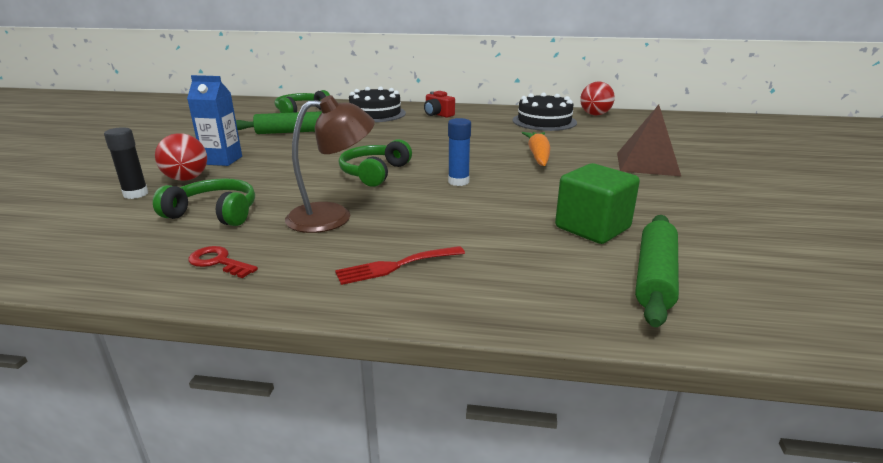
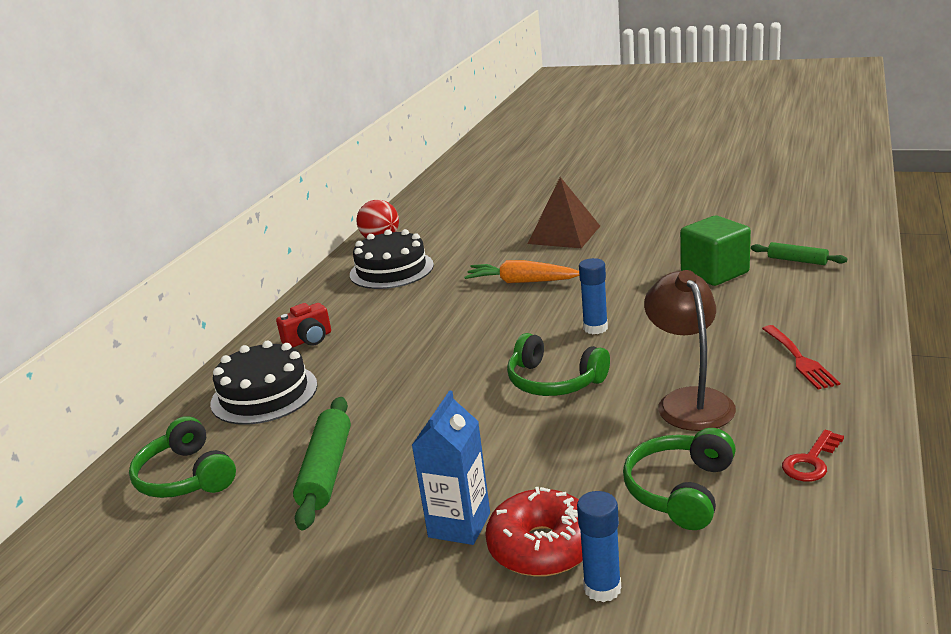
camera: 75 degrees left, 0 degrees up
black glue stick [104,127,148,199] -> blue glue stick [577,491,621,602]
red ball [155,133,207,181] -> red donut [485,487,583,577]
green rolling pin [635,215,679,327] -> green rolling pin [751,242,847,265], size x0.60

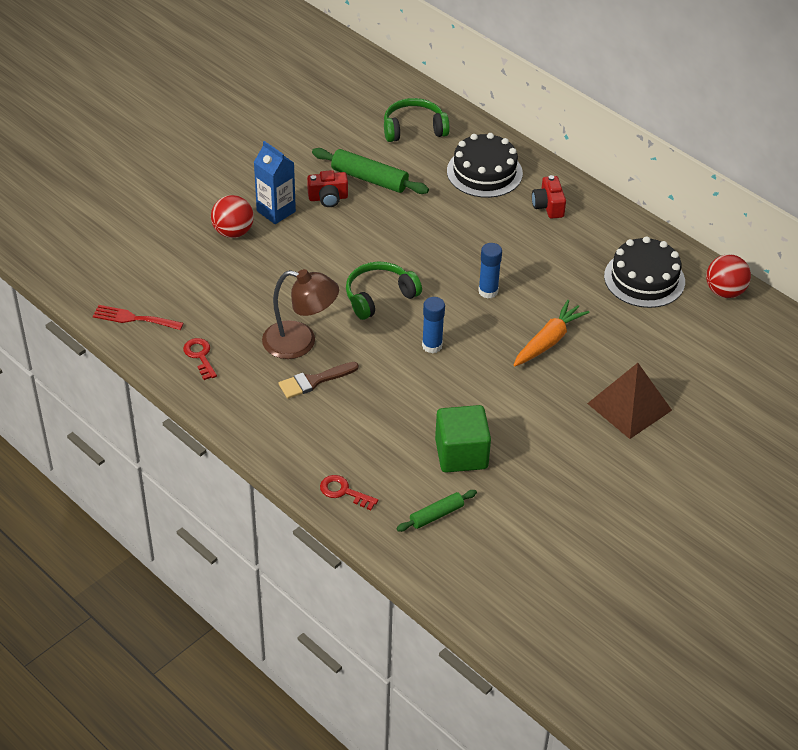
camera: 110 degrees right, 20 degrees up
red donut [485,487,583,577] -> red ball [211,195,254,238]
blue glue stick [577,491,621,602] -> blue glue stick moved to [478,243,502,298]
green headphones [623,428,736,530] -> none
red fork [762,325,840,389] -> red fork moved to [93,305,183,330]
none -> brown brush [279,362,359,399]
none -> red camera [307,170,348,207]
none -> red key [320,475,378,510]

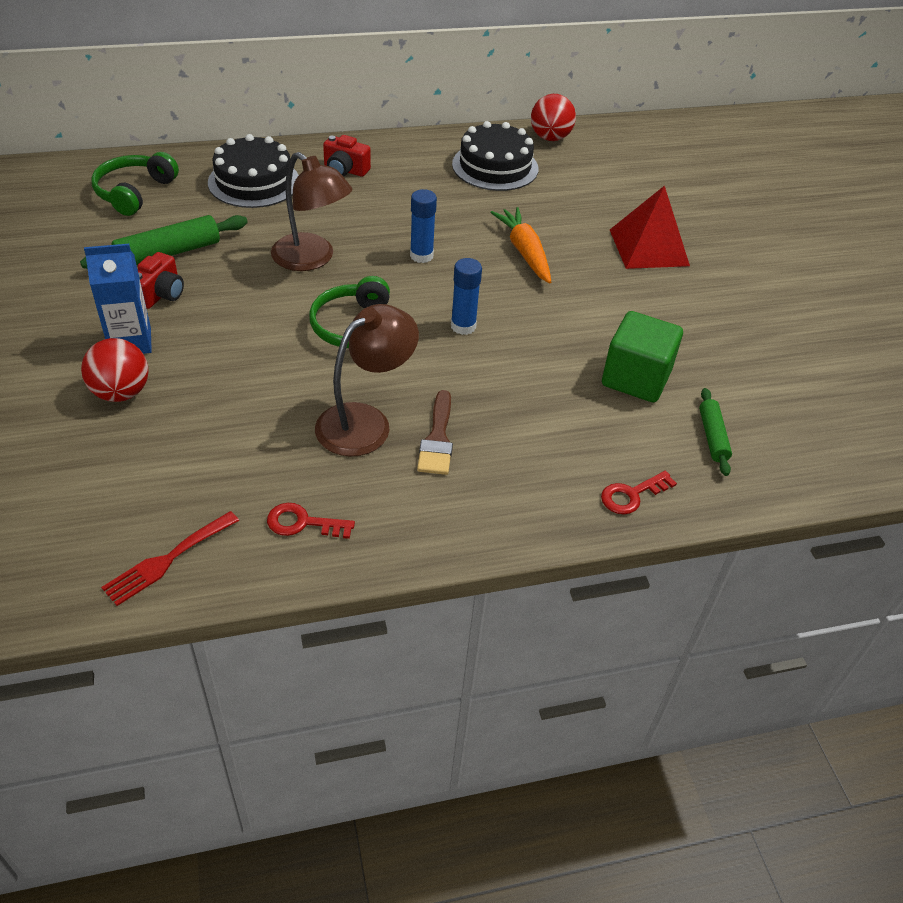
camera: 60 degrees left, 0 degrees up
brown pyramid [587,363,672,439] -> red pyramid [610,185,690,269]
none -> brown lamp [271,152,352,271]

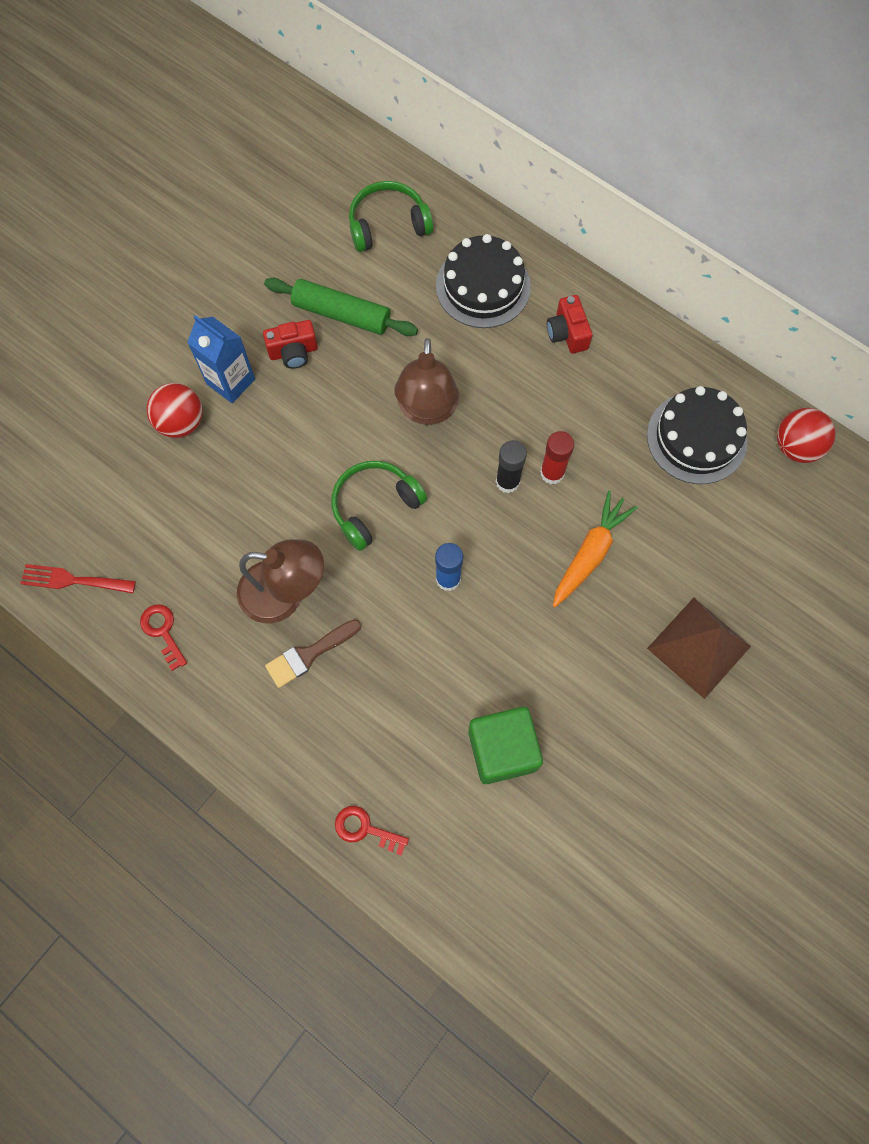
camera: 55 degrees right, 25 degrees up
blue glue stick [410,189,437,263] -> black glue stick [496,440,527,493]
red pyramid [610,185,690,269] -> brown pyramid [647,598,751,699]
green rolling pin [699,388,732,476] -> none
none -> red glue stick [540,431,574,484]

